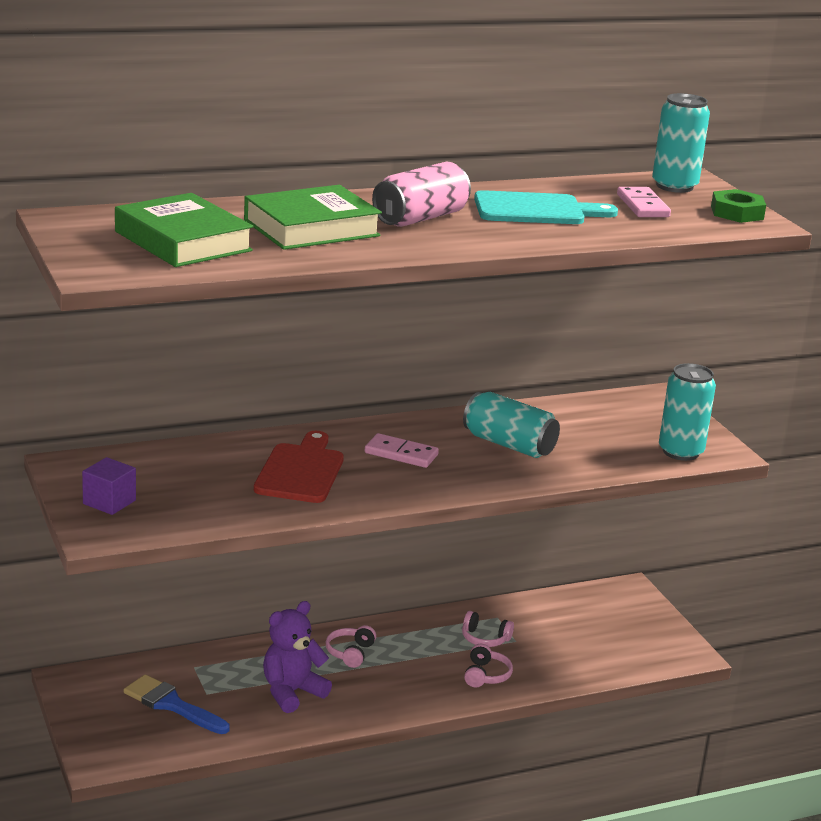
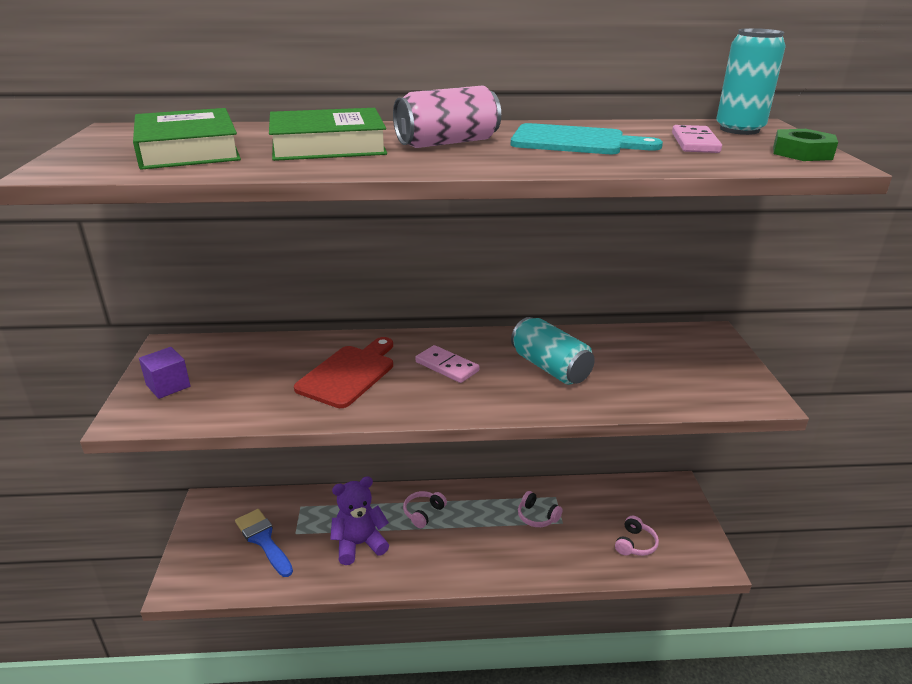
camera: 20 degrees right, 5 degrees up
pink headphones [464,644,513,687] -> pink headphones moved to [615,516,659,556]
turquoise can [659,363,716,461] -> none

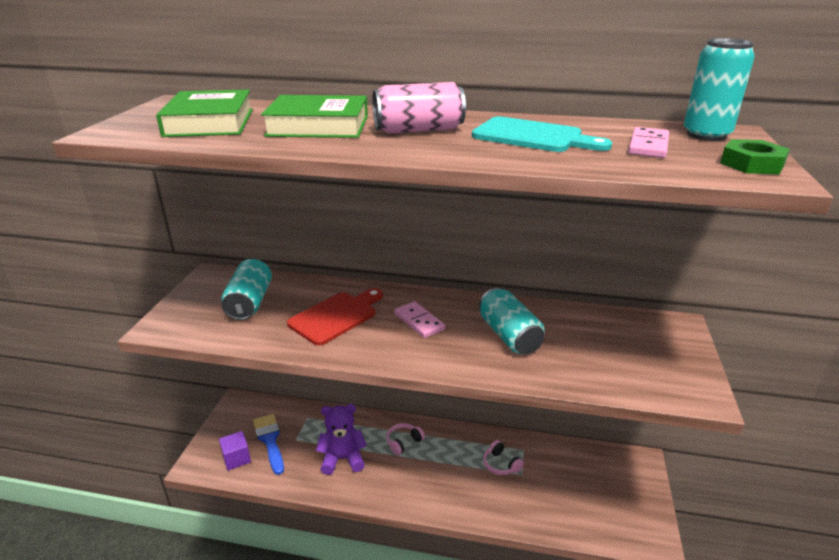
camera: 15 degrees right, 0 degrees up
purple cube [139,347,190,399] -> purple cube moved to [219,431,251,470]
pink headphones [615,516,659,556] -> none
none -> turquoise can [221,259,272,320]

